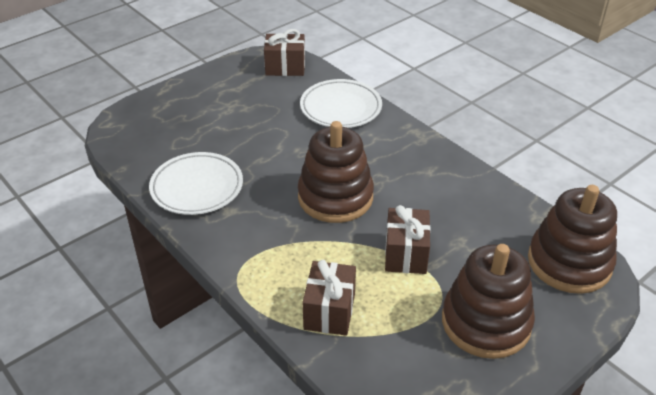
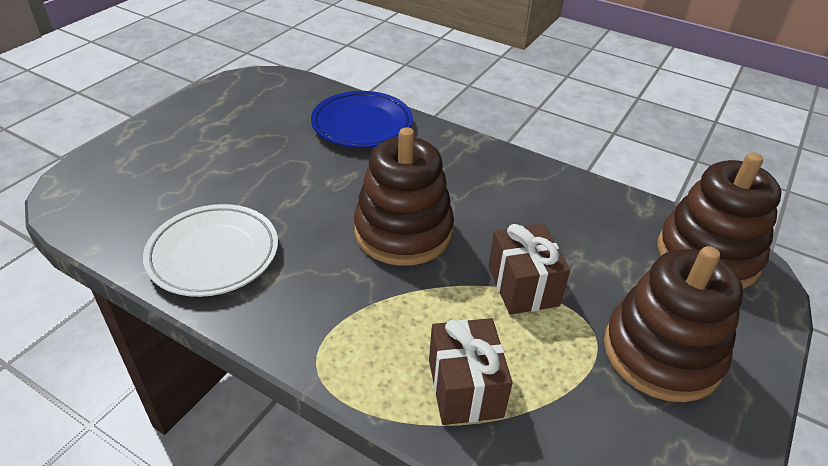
camera: 20 degrees left, 0 degrees up
brown gift [264,29,305,76] -> none
white plate [300,79,382,128] -> blue plate [311,91,413,148]

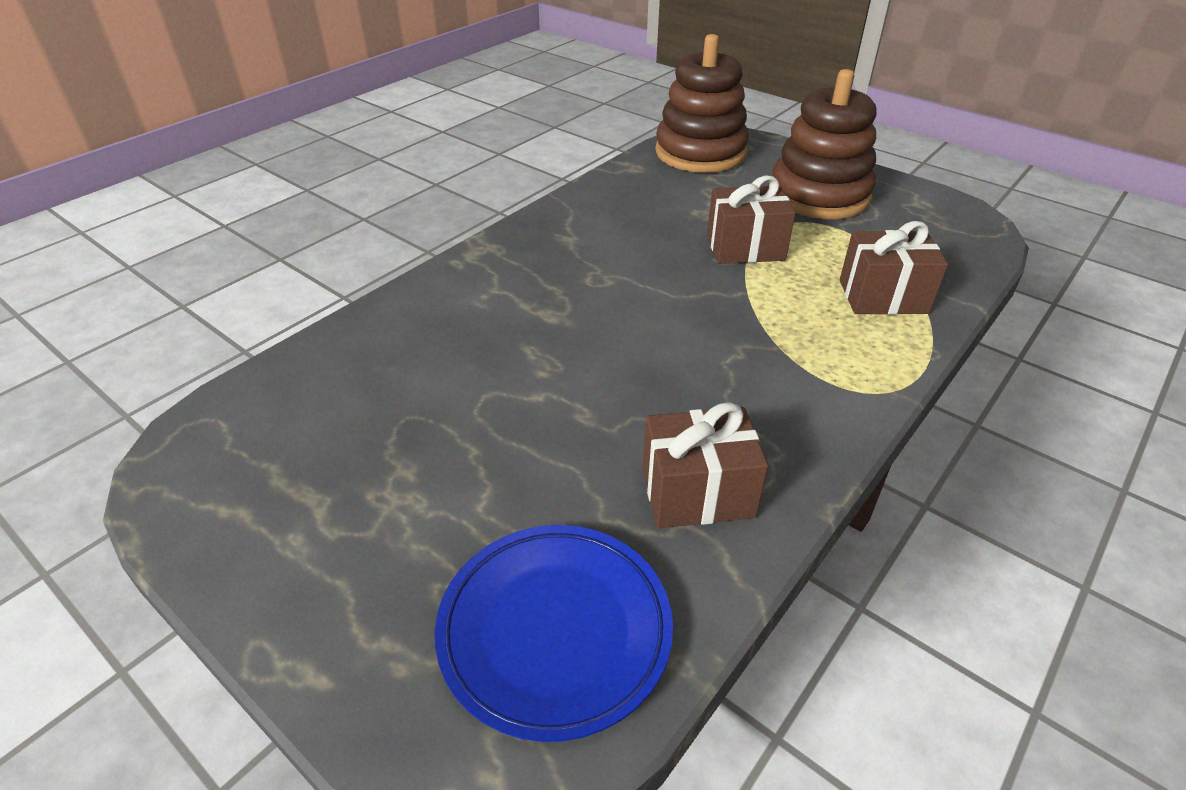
camera: 80 degrees left, 0 degrees up
white plate [143,204,278,297] -> brown gift [643,402,768,528]
blue plate [311,91,413,148] -> blue plate moved to [435,525,673,742]
brown stacking toy [354,127,454,266] -> none

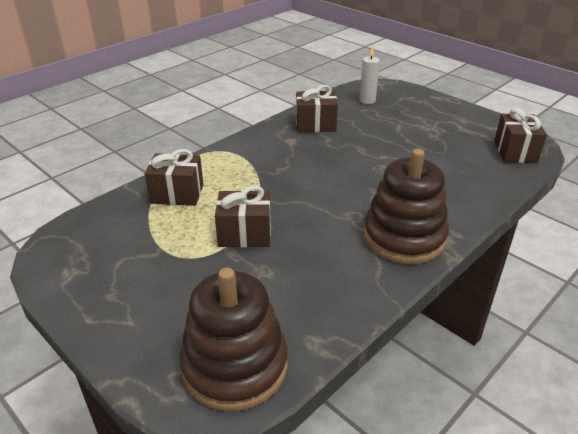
camera: 175 degrees left, 5 degrees down
blue plate [435,525,673,742] -> white candle [359,46,380,104]
brown stacking toy [773,69,877,219] -> brown stacking toy moved to [363,149,449,264]
none -> brown gift [494,108,547,163]

